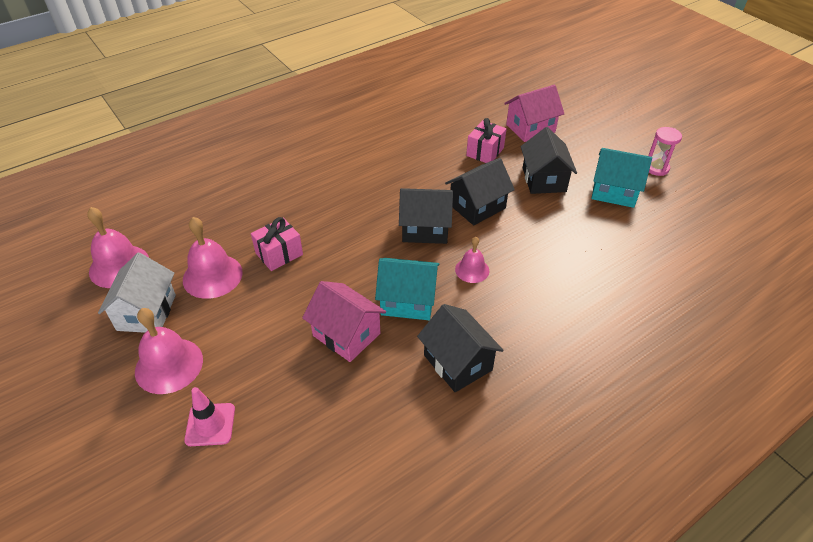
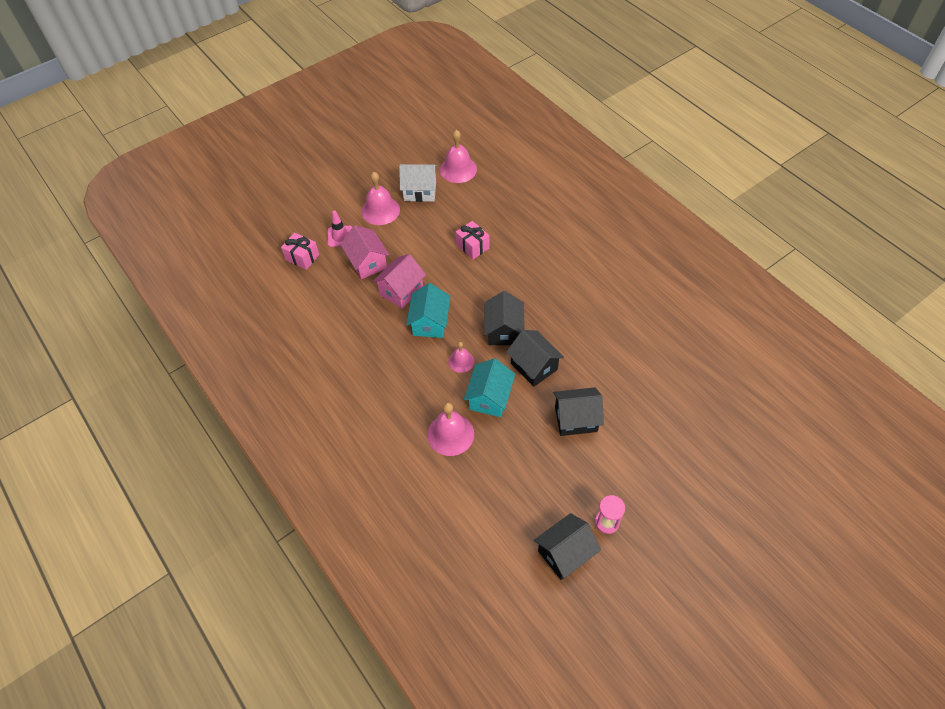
camera: 90 degrees right, 10 degrees up
pink bell [183,217,243,299] -> pink bell moved to [427,402,474,456]
black house [417,304,504,392] -> black house moved to [534,513,601,580]
pink gift [466,118,507,163] -> pink gift moved to [281,232,319,270]
pink house [504,85,564,142] -> pink house moved to [340,225,389,279]
turquoise house [591,148,652,208] -> turquoise house moved to [464,358,515,417]

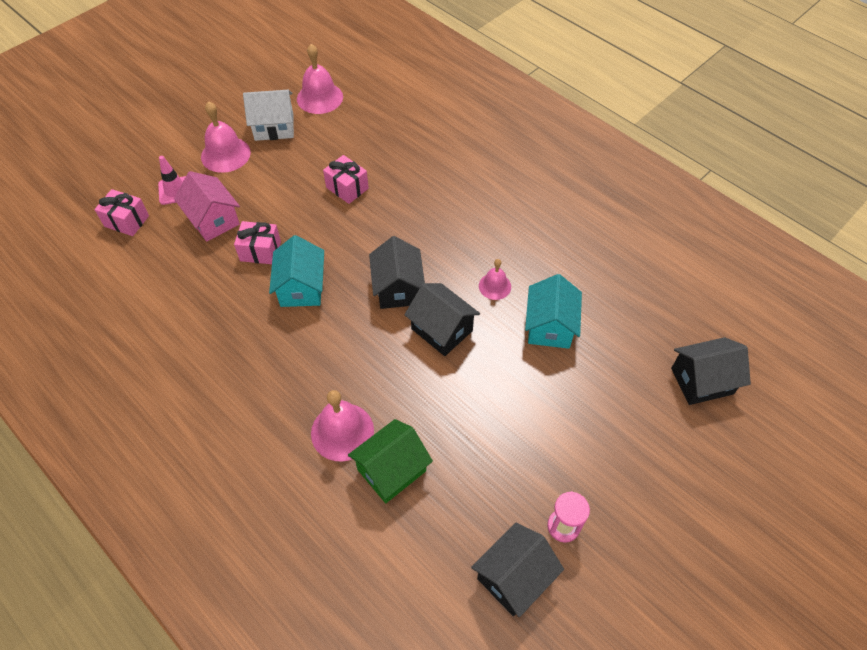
camera: 10 degrees left, 0 degrees up
pink house [372,254,426,309] -> pink gift [234,221,281,264]
pink bell [448,342,474,373] -> pink bell moved to [479,259,511,300]
turquoise house [464,358,515,417] -> turquoise house moved to [525,274,582,349]
black house [553,387,604,436] -> black house moved to [671,337,751,405]
none -> green house [348,419,433,503]

